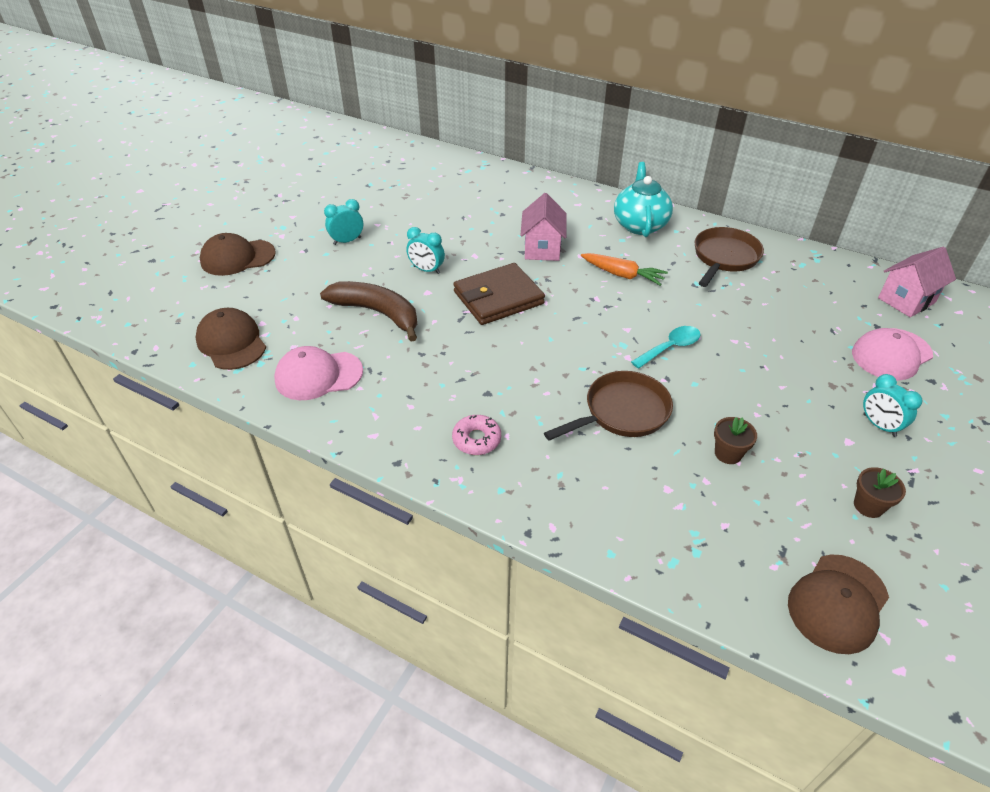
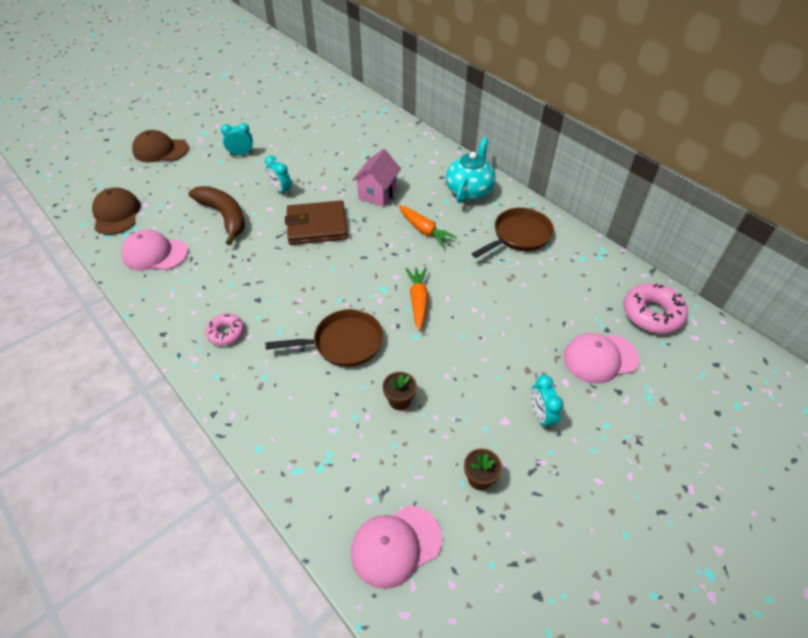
camera: 20 degrees right, 5 degrees up
turquoise spoon [631,326,701,369] -> orange carrot [406,267,428,331]
brown cap [788,555,889,654] -> pink cap [351,505,442,589]
pink house [878,247,956,317] -> pink donut [624,283,688,334]

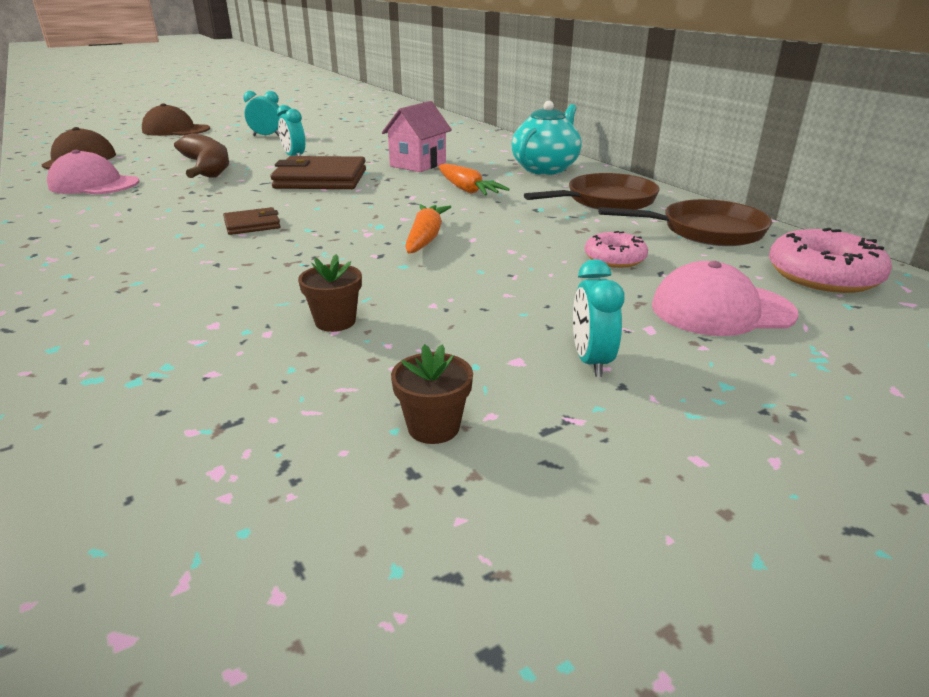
camera: 10 degrees right, 20 degrees down
pink donut [205,314,244,346] -> pink donut moved to [585,231,648,268]
brown pan [265,309,383,367] -> brown pan moved to [598,199,772,246]
pink cap [351,505,442,589] -> none
none -> brown wallet [223,207,281,235]

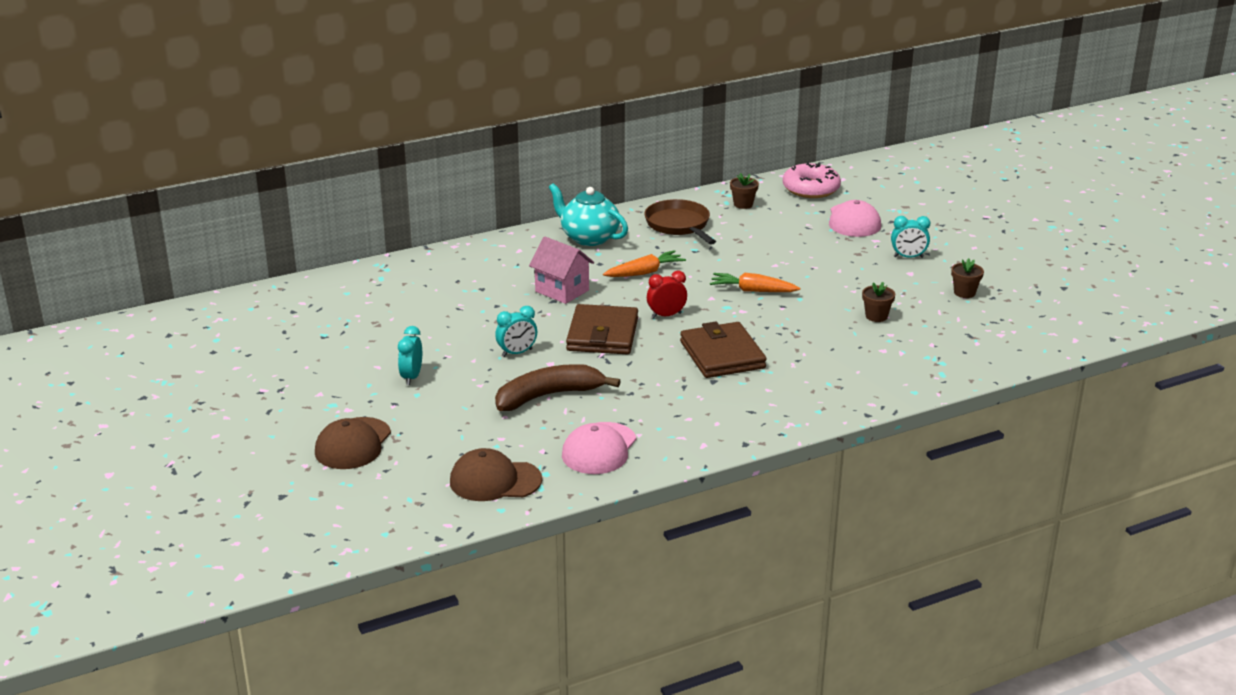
camera: 85 degrees left, 0 degrees up
brown wallet [223,207,281,235] -> brown wallet [680,322,767,378], size x1.95
pink donut [585,231,648,268] -> none
brown pan [598,199,772,246] -> brown flower pot [730,173,759,209]
none -> red clock [647,271,687,318]

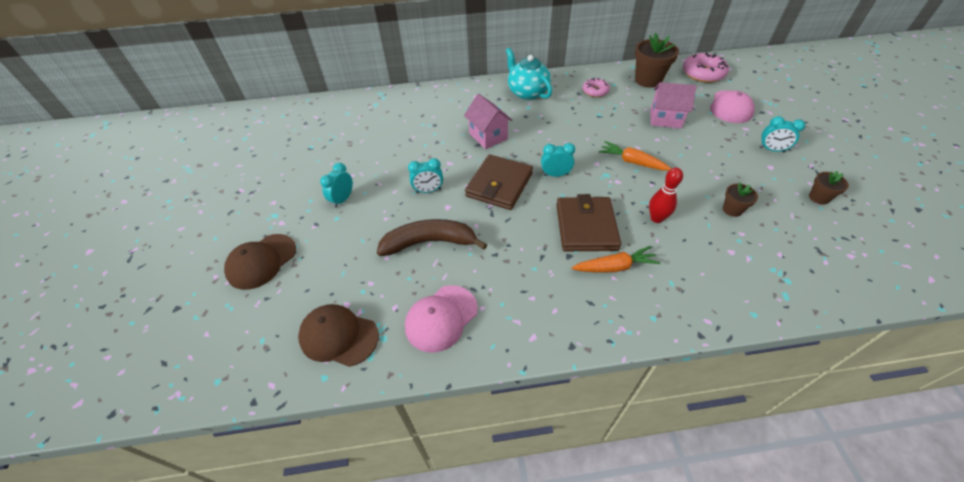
camera: 20 degrees right, 20 degrees up
orange carrot [603,250,686,277] -> orange carrot moved to [571,246,661,273]
brown pan [644,199,716,245] -> pink donut [583,78,610,97]
red clock [647,271,687,318] -> turquoise clock [541,143,575,177]
brown flower pot [730,173,759,209] -> brown flower pot [635,33,679,88], size x1.89
none -> red bowling pin [649,168,683,223]
none -> pink house [650,82,697,128]

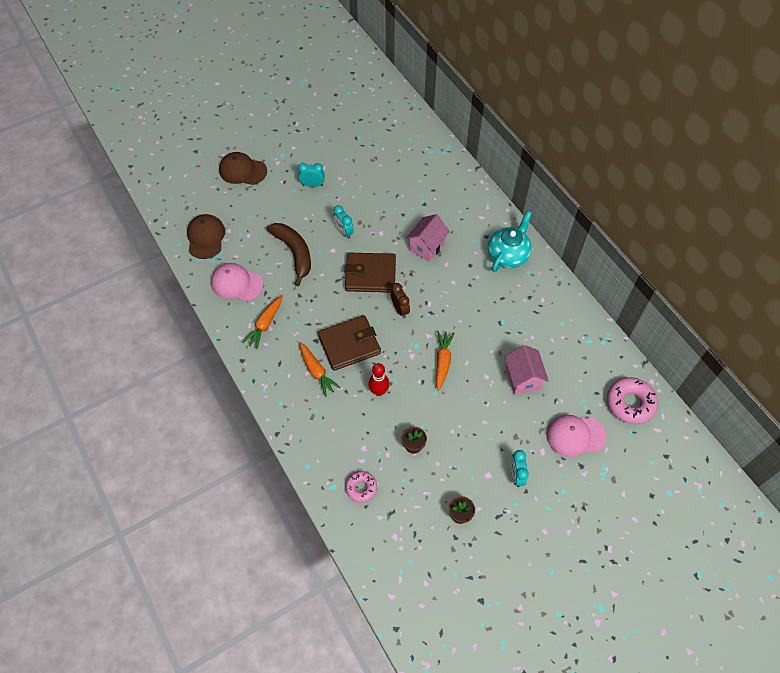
camera: 65 degrees right, 10 degrees up
turquoise clock [541,143,575,177] -> brown clock [391,283,410,318]
pink donut [583,78,610,97] -> pink donut moved to [345,471,377,503]
brown flower pot [635,33,679,88] -> none
none -> orange carrot [242,295,283,349]

